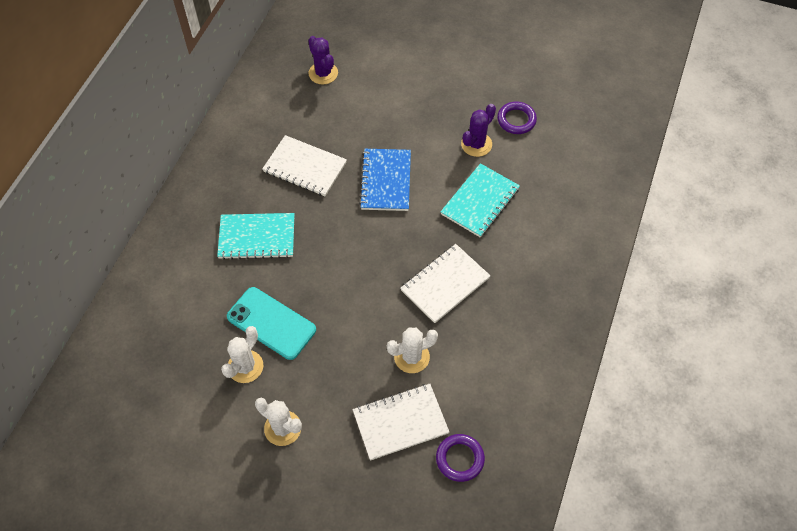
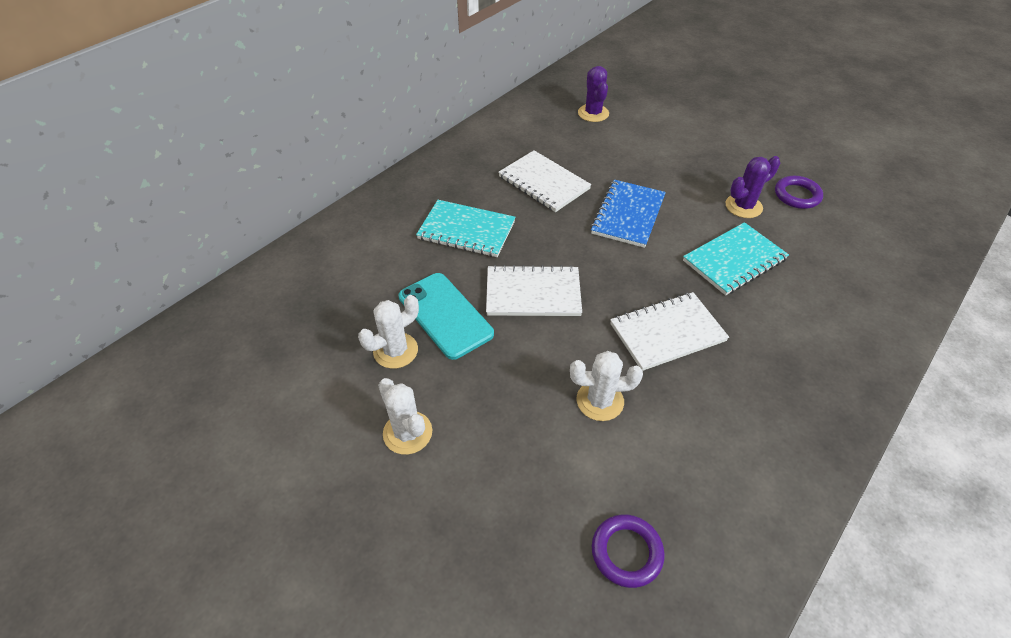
camera: 20 degrees right, 10 degrees down
white notebook [353,384,449,460] -> white notebook moved to [486,265,582,316]

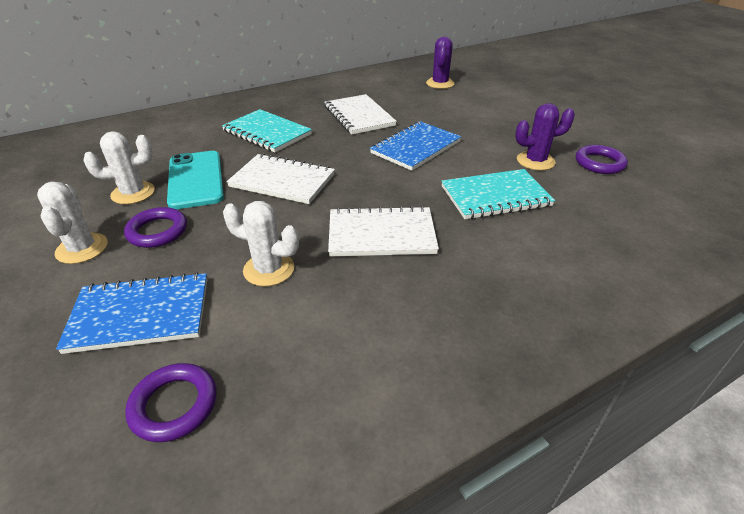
camera: 20 degrees right, 10 degrees down
none -> blue notebook [56,272,207,354]
none -> purple ring [124,207,187,248]

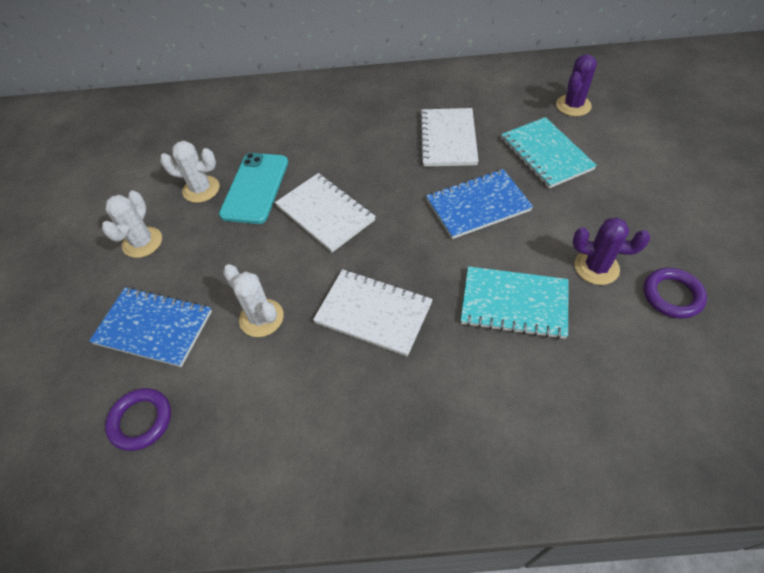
camera: 30 degrees right, 15 degrees up
purple ring [124,207,187,248] -> none
turquoise notebook [222,109,312,153] -> turquoise notebook moved to [501,117,597,188]

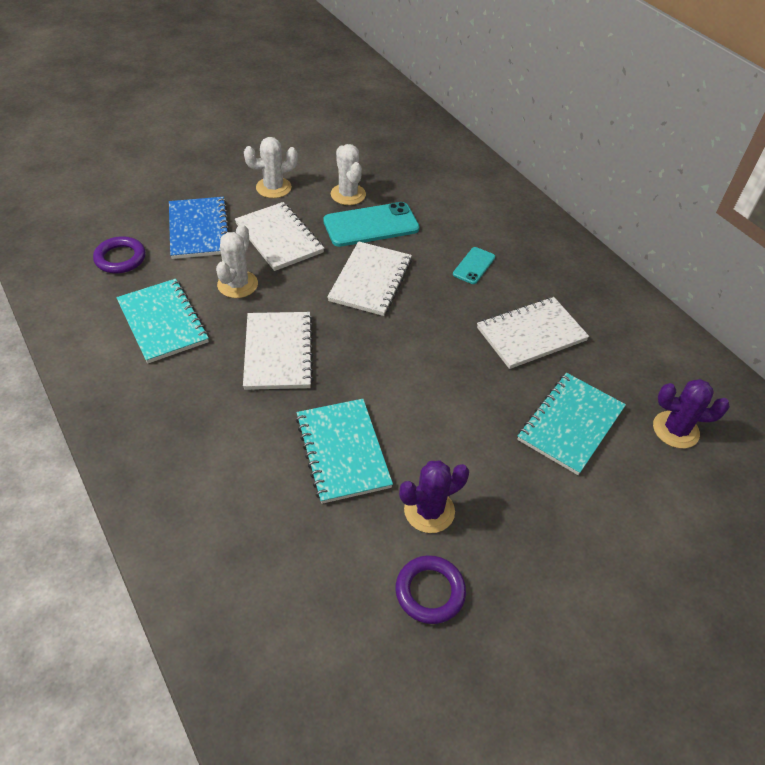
camera: 55 degrees right, 5 degrees down
blue notebook [426,169,533,239] -> none
purple cactus [573,217,650,285] -> purple cactus turned 75 degrees clockwise [399,460,469,533]
none -> turquoise notebook [116,279,209,363]
none -> white notebook [235,202,324,271]
none -> turquoise phone [453,247,495,284]

